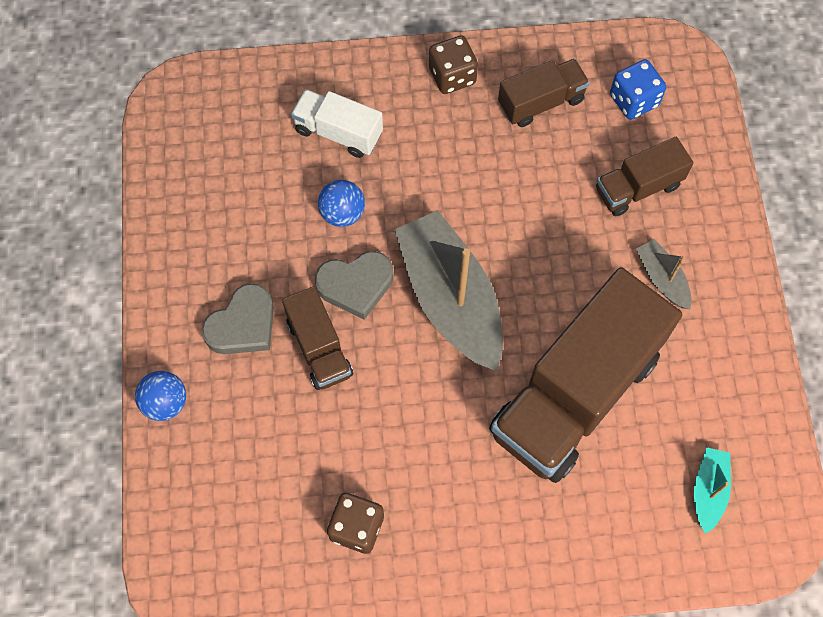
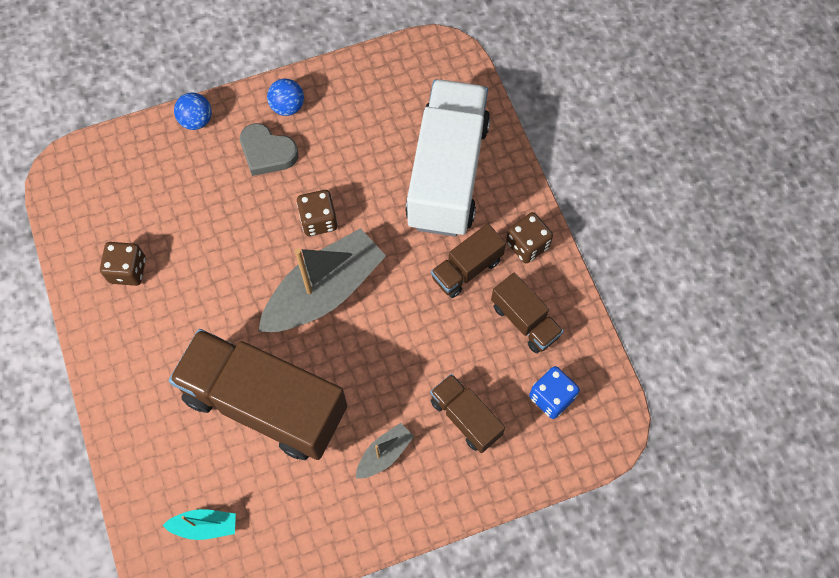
camera: 75 degrees right, 0 degrees up
brown truck [282,286,353,390] -> brown truck moved to [431,223,506,298]
white truck [291,89,383,158] -> white truck [405,79,490,237], size x2.08
grey heart [315,251,393,320] -> brown dice [297,190,338,236]
blue ball [318,180,365,227] -> blue ball moved to [267,79,304,116]

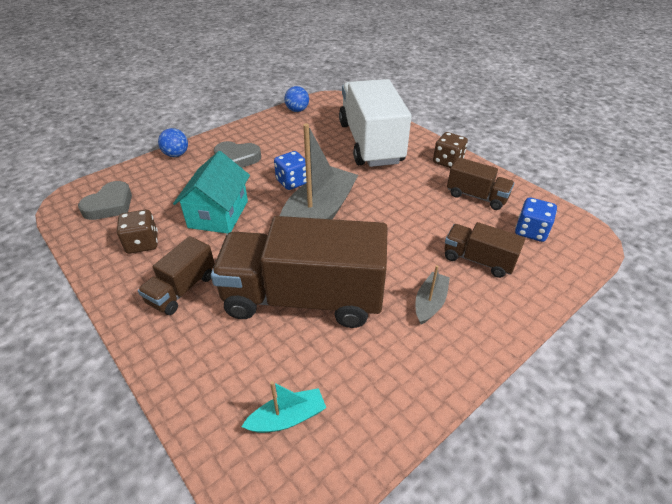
camera: 20 degrees left, 25 degrees down
blue ball [267,79,304,116] -> blue ball moved to [284,86,309,112]
brown dice [297,190,338,236] -> blue dice [274,151,306,190]
brown truck [431,223,506,298] -> brown truck moved to [138,236,215,315]
none -> grey heart [78,181,132,220]
none -> turquoise house [173,151,250,234]

